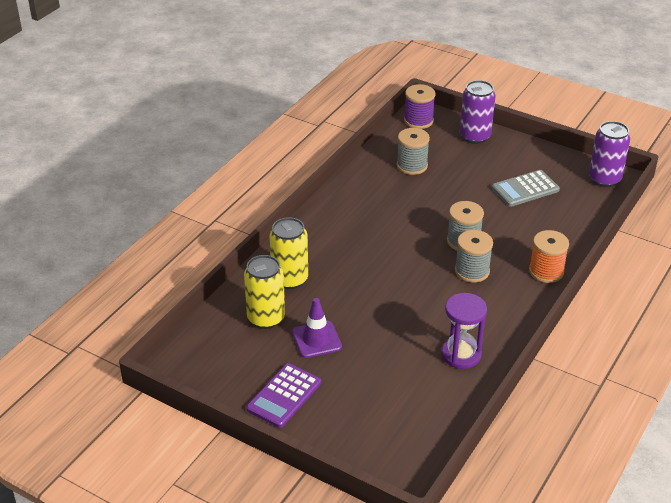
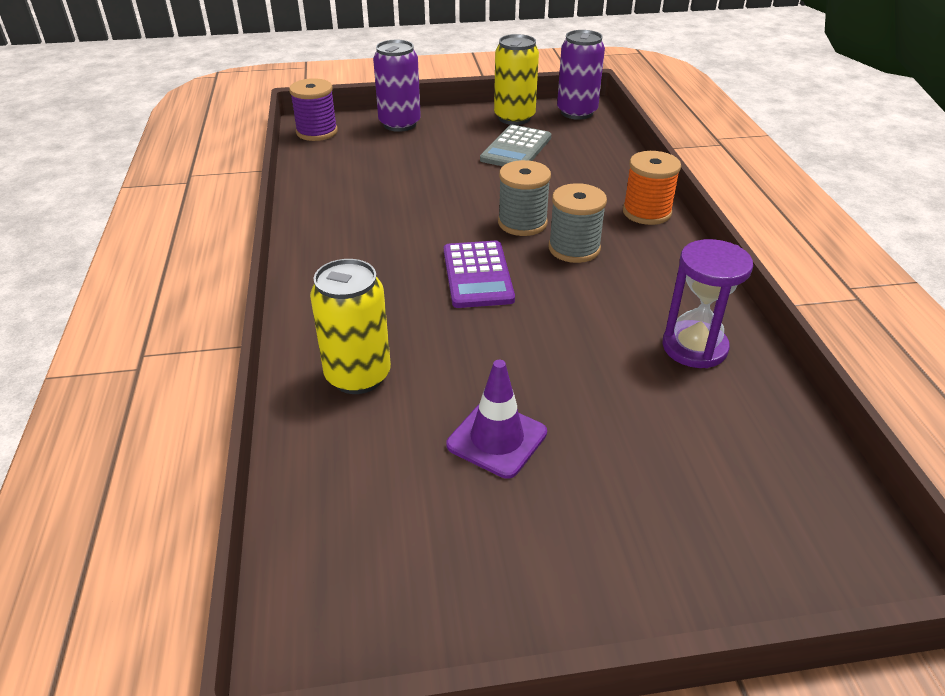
camera: 40 degrees left, 0 degrees up
yellow can [244,255,285,329] -> yellow can moved to [494,34,539,125]
purple calculator [246,363,321,428] -> purple calculator moved to [444,241,515,308]
grey spool [397,128,430,175] -> none

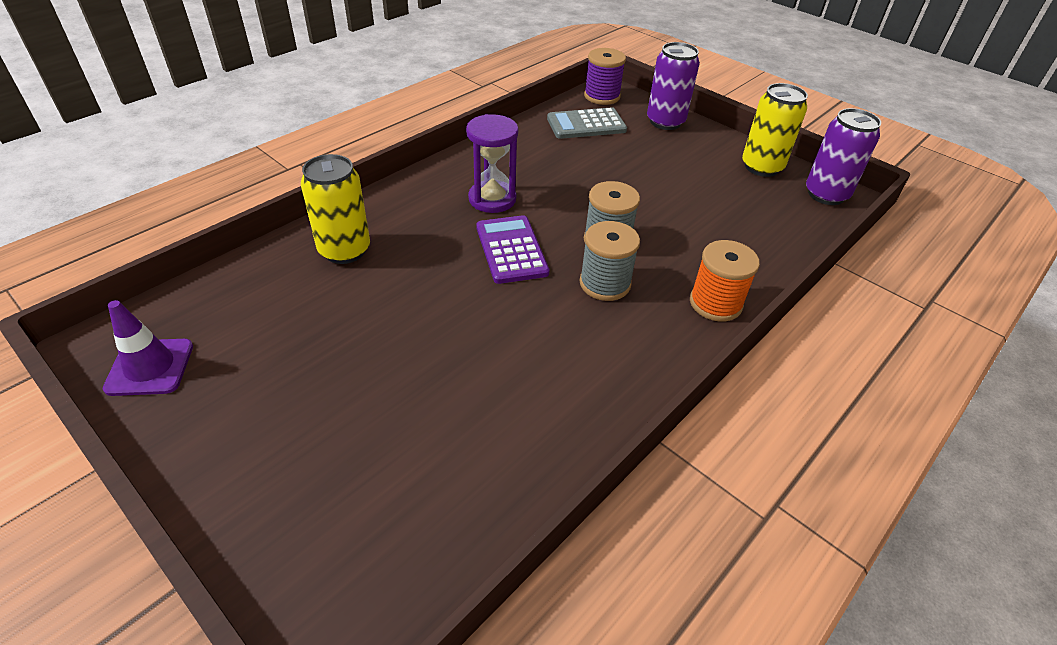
camera: 50 degrees right, 5 degrees up
purple calculator [444,241,515,308] -> purple calculator turned 120 degrees clockwise [476,215,549,284]
purple traffic cone [446,360,547,479] -> purple traffic cone moved to [103,300,193,396]
grey calculator [480,125,551,166] -> grey calculator moved to [547,107,627,139]
purple hourglass [662,239,753,368] -> purple hourglass moved to [466,114,518,213]

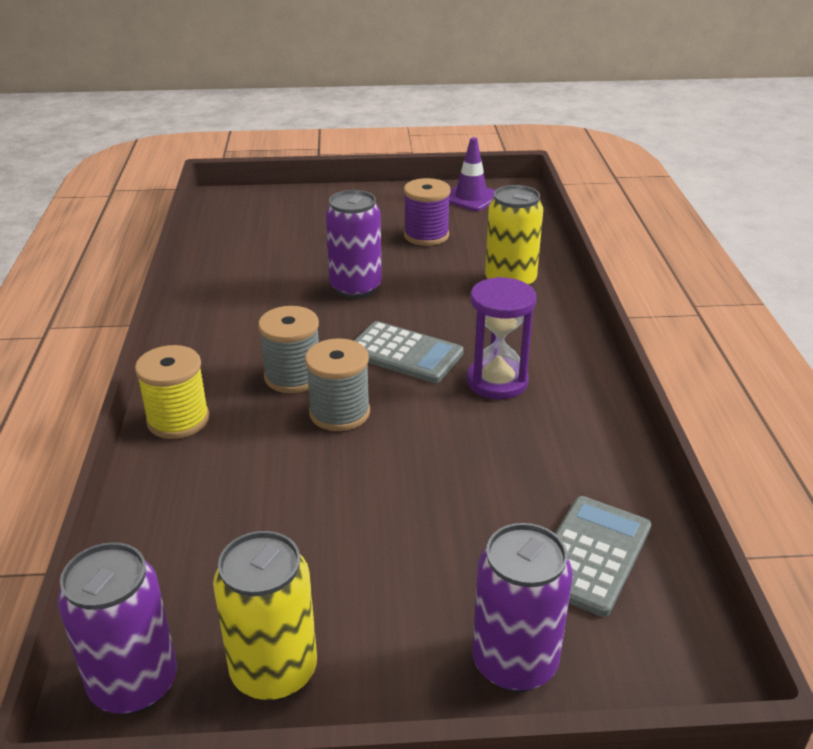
camera: 135 degrees right, 10 degrees down
purple calculator [476,215,549,284] -> grey calculator [354,321,464,383]
purple spool [584,48,626,105] -> purple spool moved to [404,178,451,246]
orange spool [690,240,760,321] -> yellow spool [135,345,209,439]
none -> purple can [325,190,382,299]

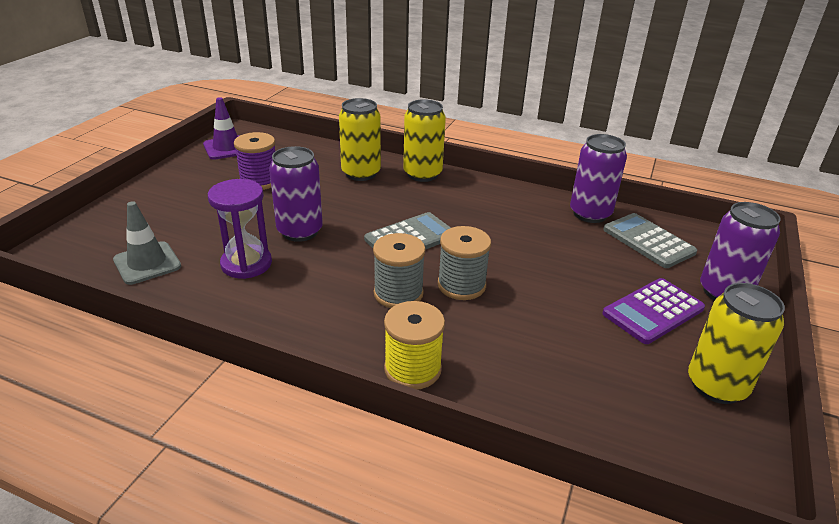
camera: 65 degrees left, 0 degrees up
purple can [57,542,177,715] -> purple can moved to [570,134,627,223]
purple hourglass [467,277,536,399] -> purple hourglass moved to [208,179,272,279]
none -> grey traffic cone [113,201,181,285]
none -> yellow can [403,99,446,182]
none -> purple calculator [602,278,705,344]

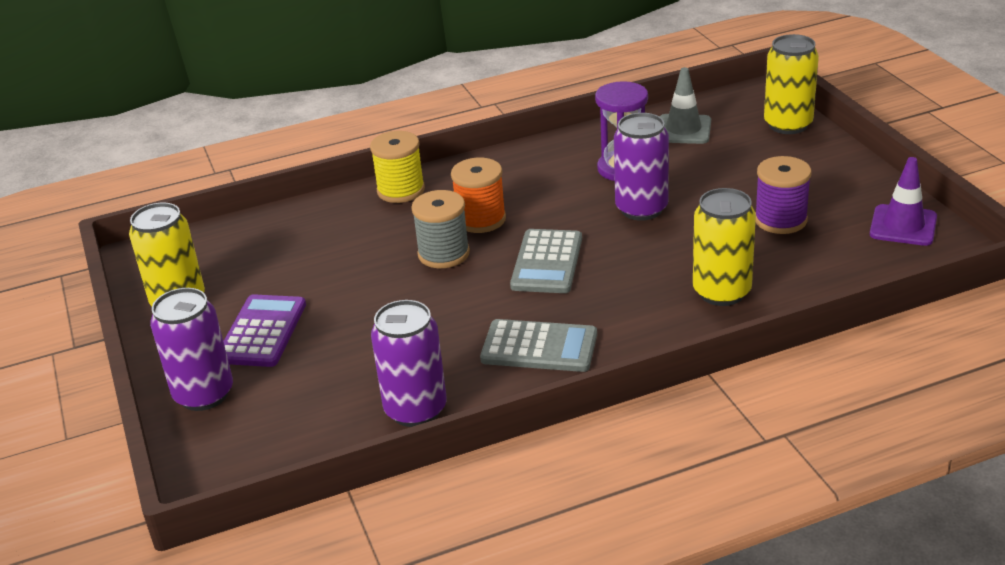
camera: 140 degrees right, 0 degrees up
grey spool [373,233,425,308] -> orange spool [451,158,506,233]
yellow can [403,99,446,182] -> yellow can moved to [764,34,819,134]
grey calculator [603,213,697,268] -> grey calculator moved to [480,319,597,372]

